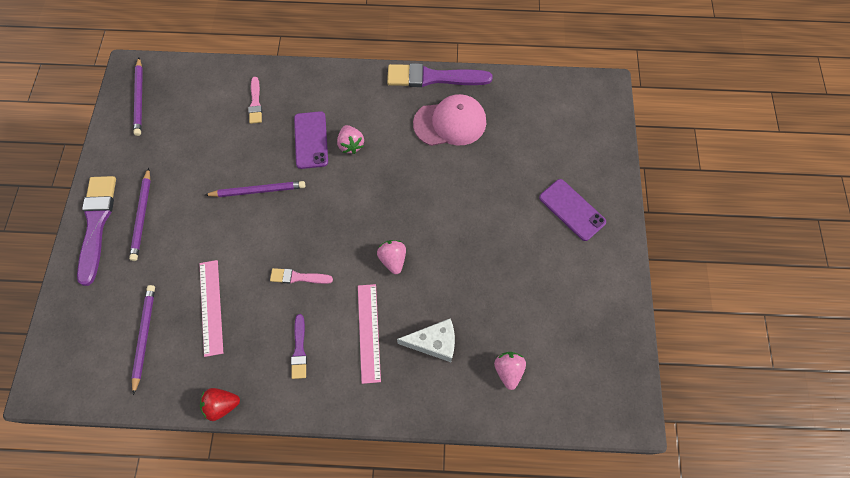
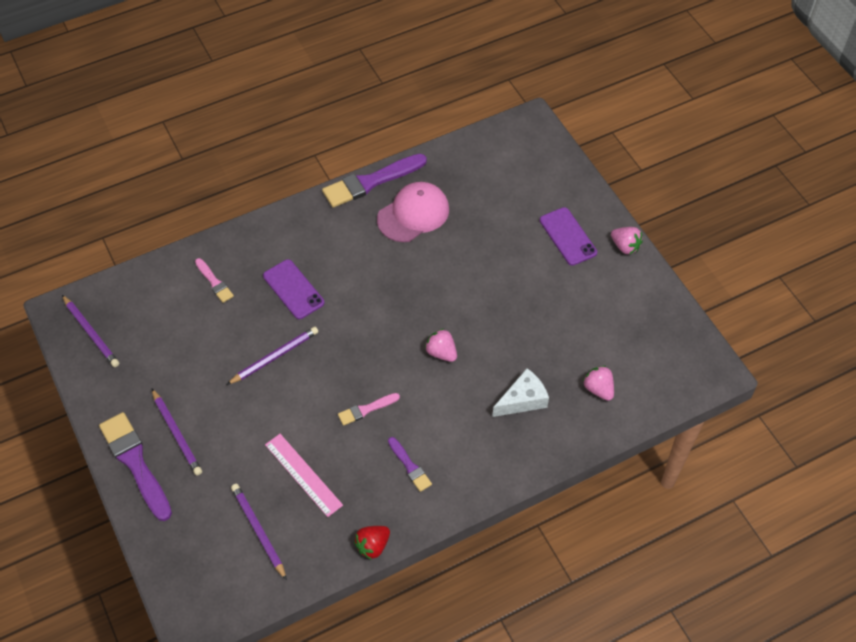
camera: 30 degrees left, 10 degrees down
pink strawberry [337,125,364,154] -> pink strawberry moved to [611,227,643,255]
pink ruler [358,284,381,384] -> none
purple phone [539,179,606,241] -> purple phone turned 45 degrees clockwise [540,207,597,266]

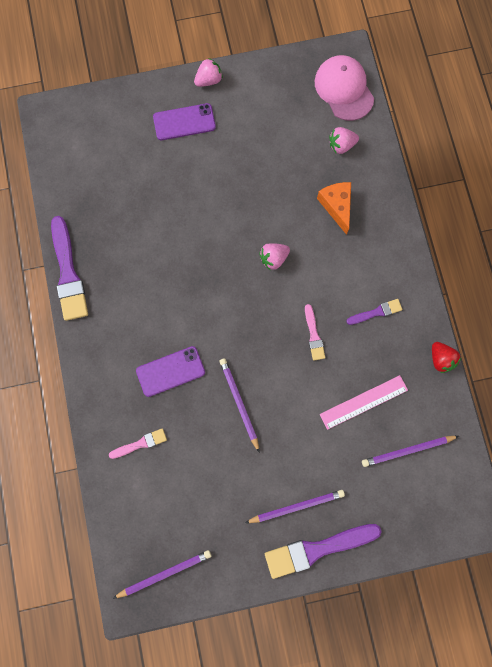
camera: 75 degrees left, 20 degrees up
pink cap [377,182,449,242] -> pink cap moved to [315,55,374,121]
white cheese [492,368,549,417] -> orange cheese [317,182,351,235]

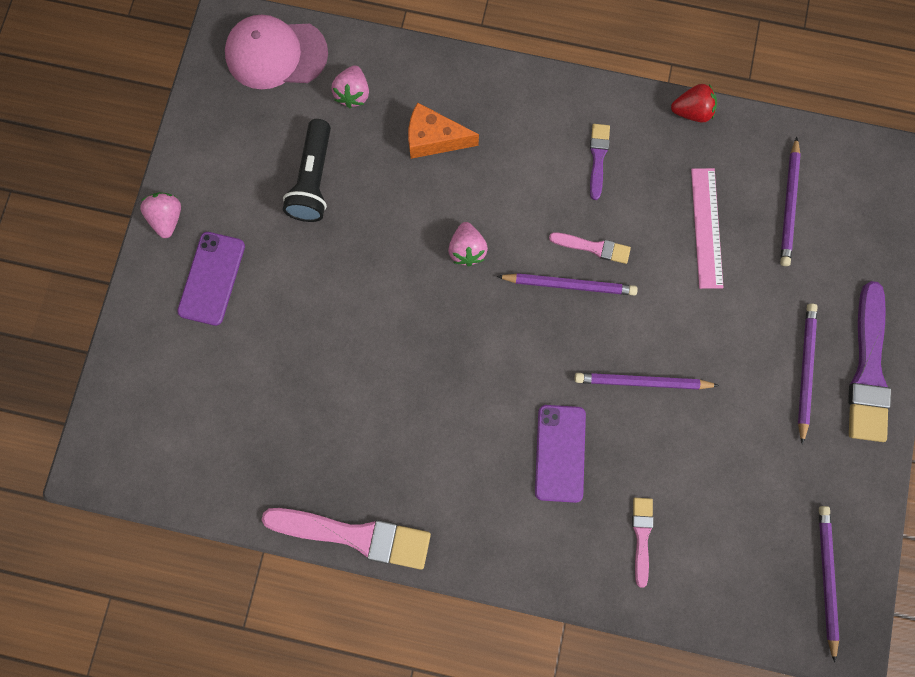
camera: 65 degrees left, 0 degrees up
purple brush [51,216,88,321] -> pink brush [262,508,431,570]
none -> black flashlight [283,119,331,222]
none -> purple pencil [496,273,638,295]

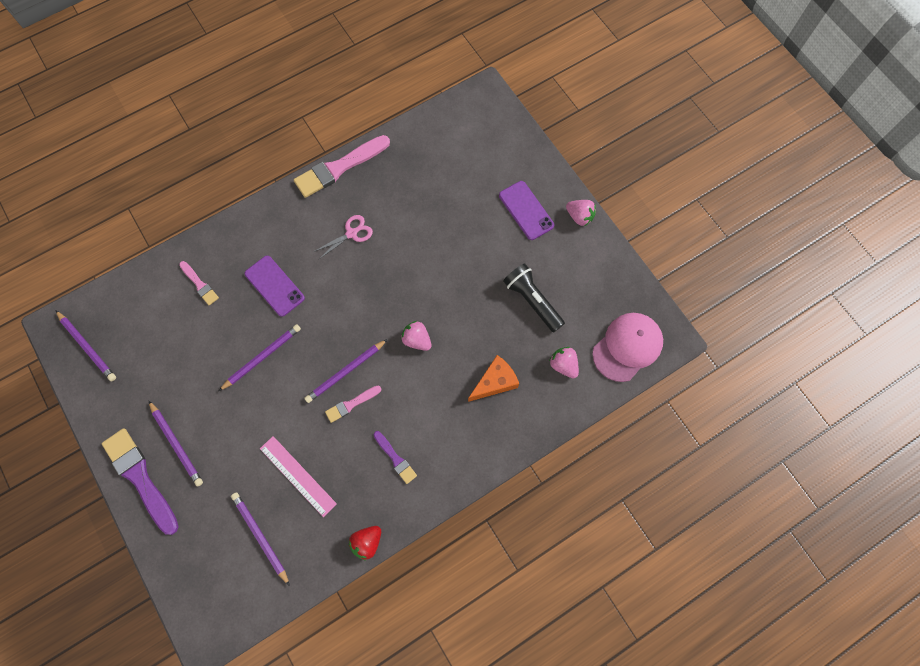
camera: 135 degrees right, 5 degrees down
none -> pink scissors [313,215,373,260]

